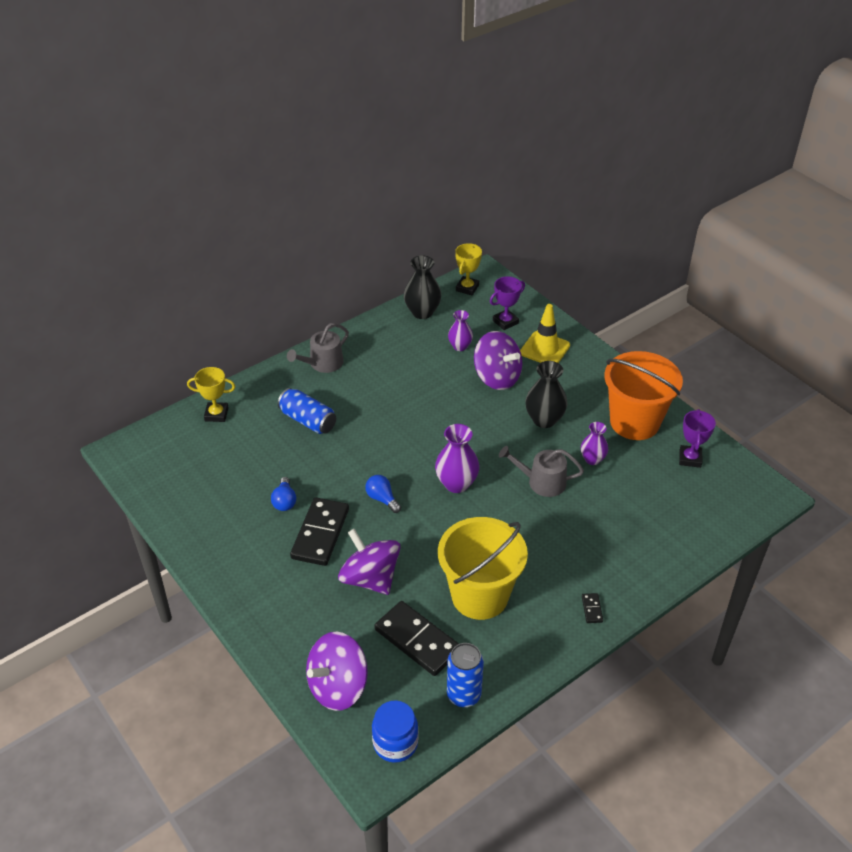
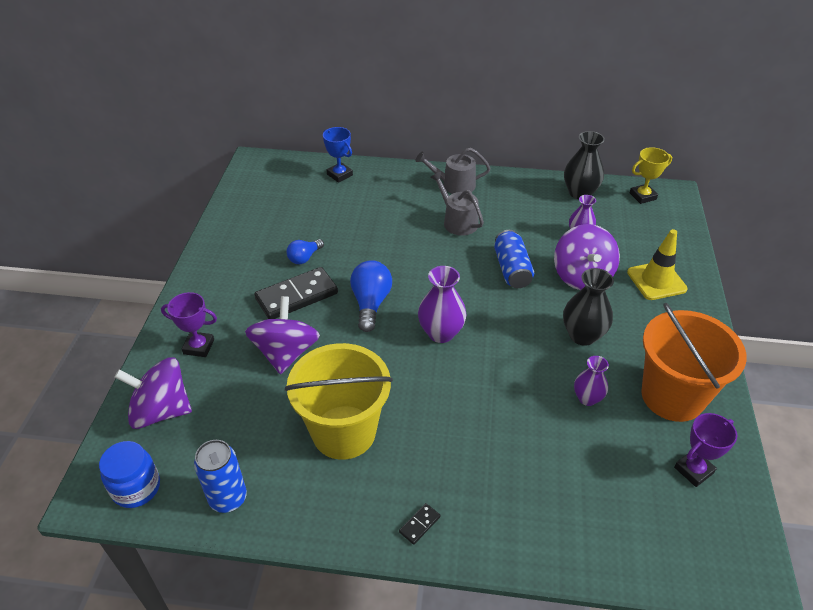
camera: 45 degrees right, 0 degrees up
yellow trophy [187,367,235,422] -> blue trophy [323,127,353,183]
blue can [278,388,336,434] -> blue can moved to [494,230,534,288]
blue light bulb [365,475,401,513] -> blue light bulb [350,260,392,332], size x1.61
black domino [374,601,459,676] -> none
purple trophy [490,276,525,330] -> purple trophy moved to [161,292,217,357]
grey watering can [499,446,584,497] -> grey watering can moved to [430,172,484,236]

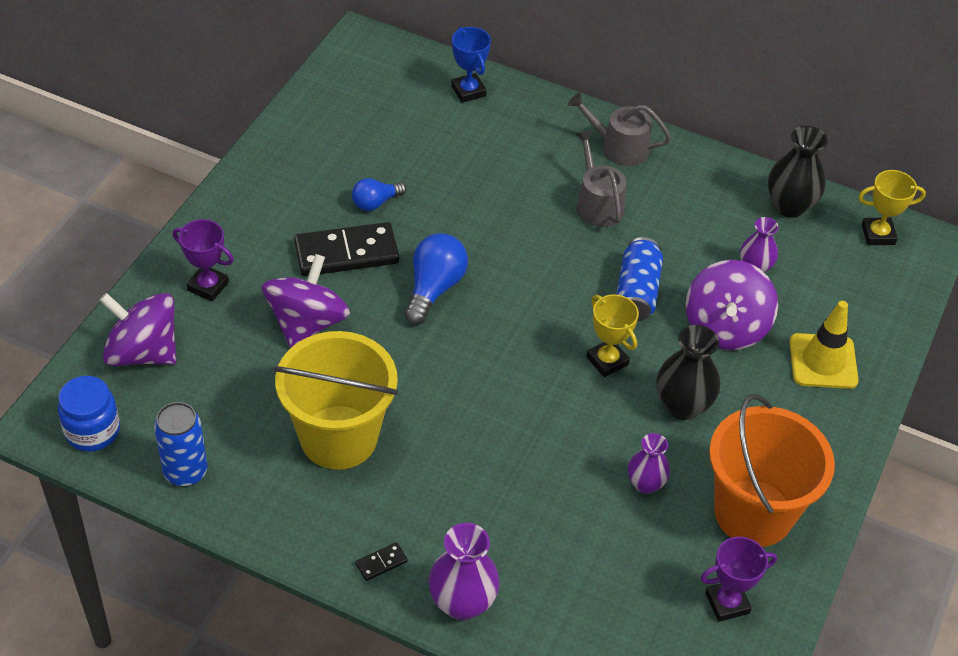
camera: 15 degrees right, 5 degrees up
purple vase [418,266,467,343] -> purple vase moved to [428,523,500,620]
none -> yellow trophy [586,295,639,377]

